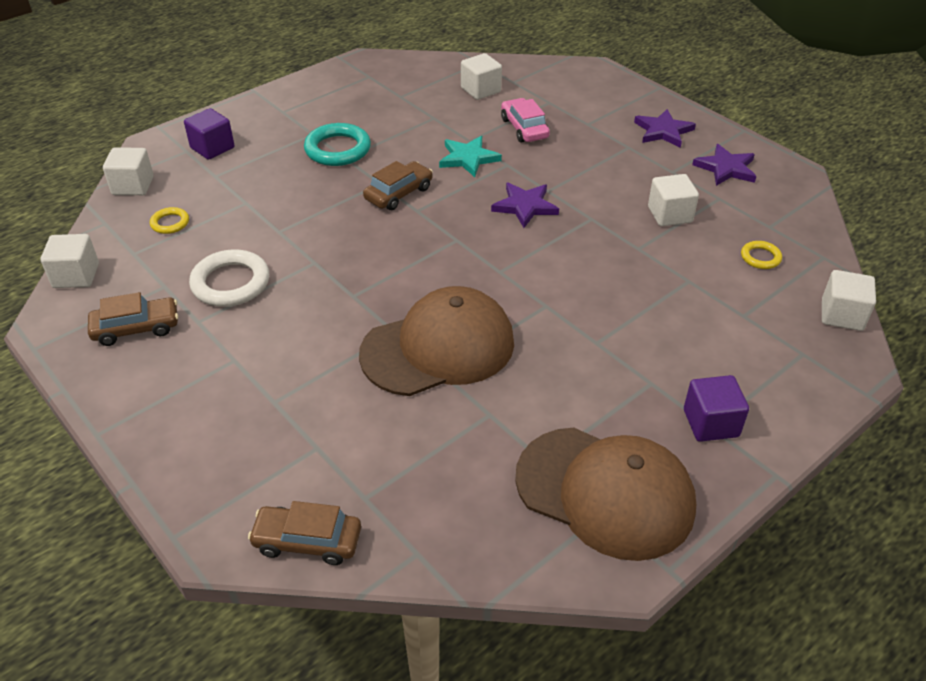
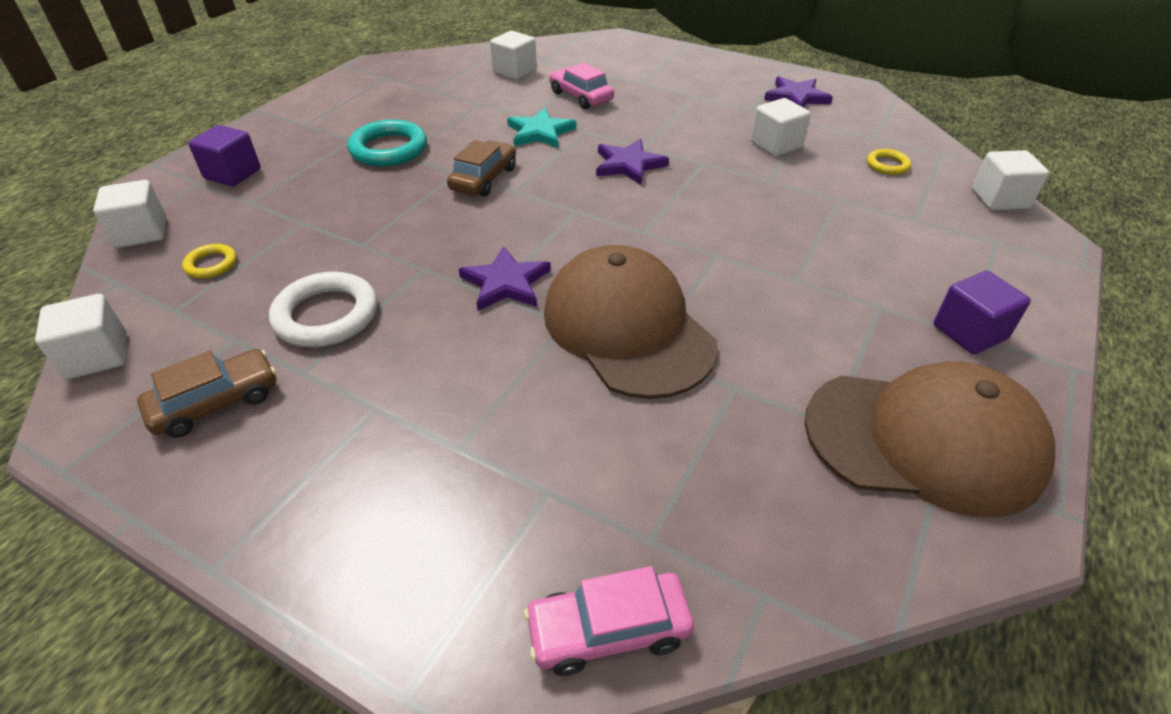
camera: 20 degrees left, 0 degrees up
brown car [248,501,361,565] -> pink car [524,566,694,676]
brown cap [359,286,514,396] -> brown cap turned 75 degrees counterclockwise [544,245,718,399]
purple star [634,109,696,148] -> purple star moved to [459,246,551,311]

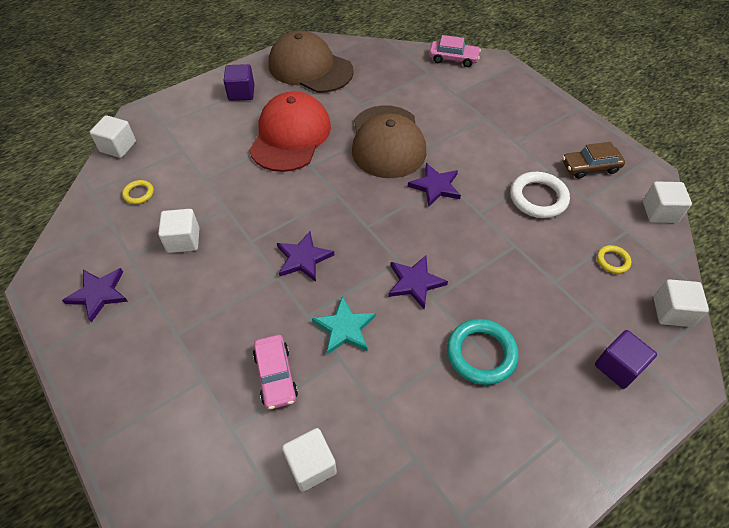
camera: 155 degrees left, 10 degrees up
brown car [447,140,516,196] -> purple star [388,256,448,309]
none -> red cap [249,91,331,172]

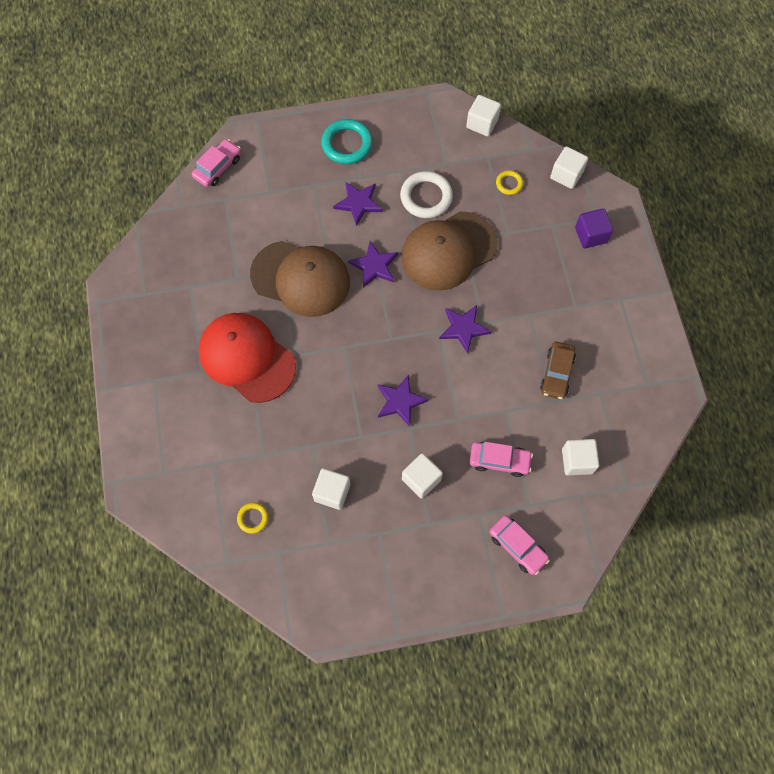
camera: 65 degrees left, 15 degrees up
purple star [62,268,128,323] -> purple star moved to [333,182,383,226]
white cube [90,115,136,158] -> white cube moved to [402,453,443,499]
purple cube [223,64,255,101] -> none
brown cap [269,30,354,93] -> brown cap moved to [401,211,498,291]
turquoise star [312,296,376,354] -> none
turquoise ring [447,319,519,385] -> turquoise ring moved to [321,119,373,164]
brown car [562,142,625,179] -> brown car moved to [540,342,576,399]
none -> pink car [489,515,550,575]

